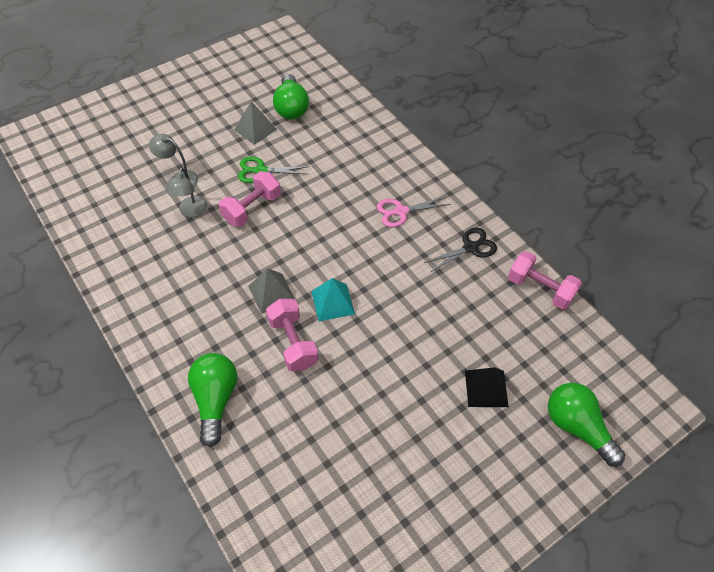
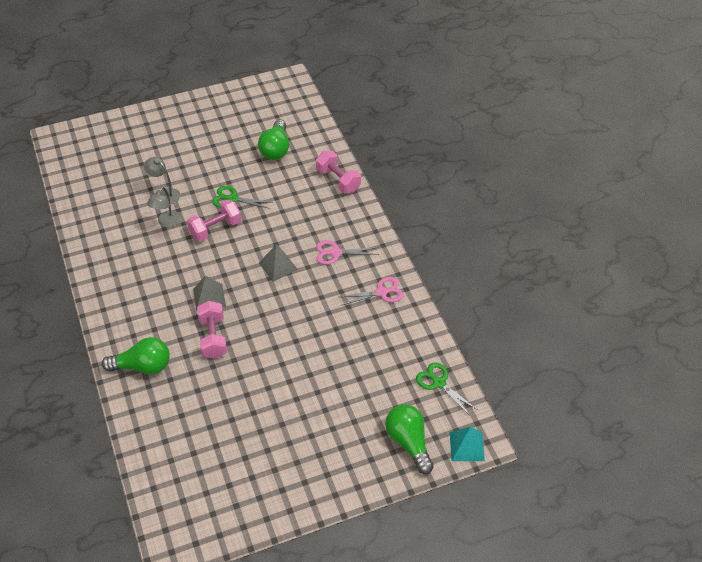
camera: 15 degrees right, 5 degrees down
green light bulb [188,353,237,447] -> green light bulb turned 75 degrees clockwise [102,337,170,374]
grey pyramid [234,101,277,145] -> grey pyramid moved to [259,244,298,282]
turquoise pyramid [311,278,355,321] -> turquoise pyramid moved to [450,427,485,461]
black scissors [424,228,497,272] -> pink scissors [340,277,404,306]
black pyramid [465,367,509,407] -> none
pink dumbbell [508,251,582,310] -> pink dumbbell moved to [316,151,361,193]
none -> green scissors [416,362,478,415]

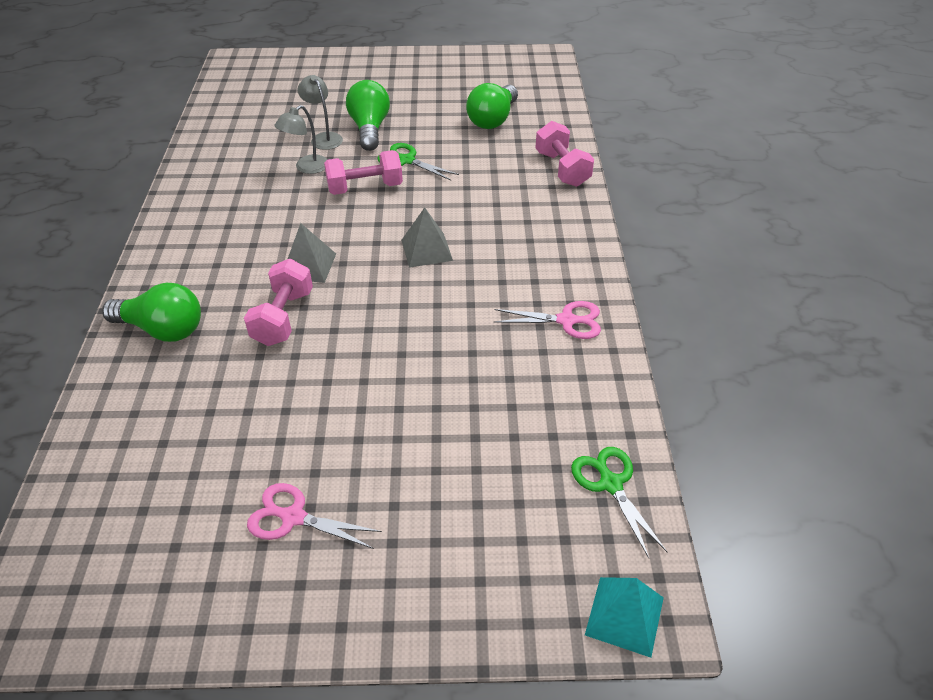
camera: 20 degrees right, 5 degrees down
pink scissors [316,240,379,265] -> pink scissors moved to [247,483,382,549]
green light bulb [385,404,434,474] -> green light bulb moved to [346,80,390,151]

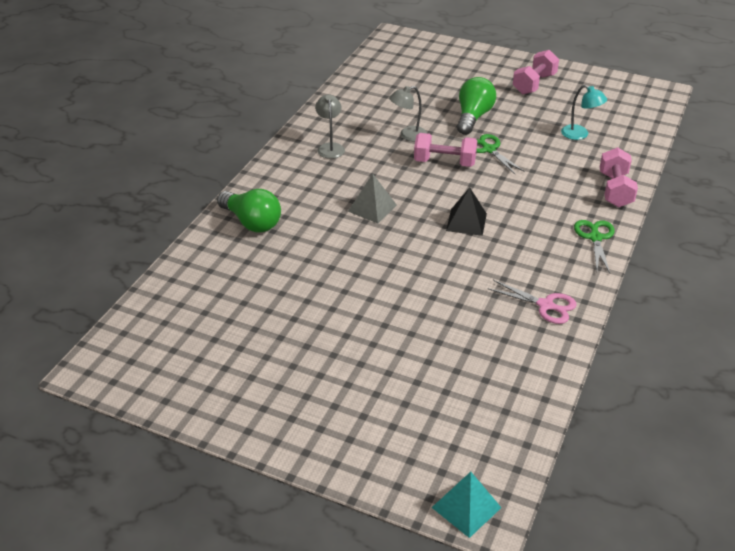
camera: 25 degrees right, 5 degrees down
pink dumbbell [244,259,313,346] -> pink dumbbell moved to [513,50,559,94]
pink scissors [247,483,382,549] -> none
grey lamp [298,75,343,150] -> grey lamp moved to [315,94,345,159]
grey pyramid [401,207,453,268] -> black pyramid [446,187,487,236]
green light bulb [466,83,518,129] -> turquoise lamp [561,85,607,140]
green scissors [571,447,667,558] -> green scissors moved to [574,220,615,273]

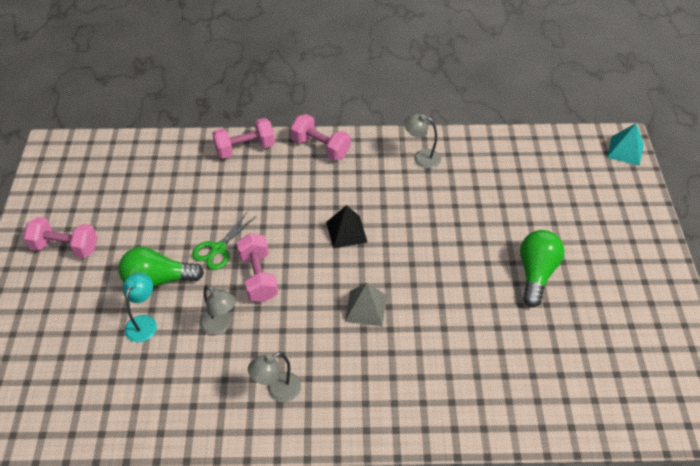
camera: 115 degrees left, 10 degrees up
green light bulb [217,189,281,233] -> green light bulb moved to [520,230,564,307]
pink scissors [487,280,577,324] -> grey lamp [404,114,441,169]
turquoise lamp [561,85,607,140] -> turquoise lamp moved to [123,273,157,342]
green scissors [574,220,615,273] -> pink dumbbell [290,114,350,161]

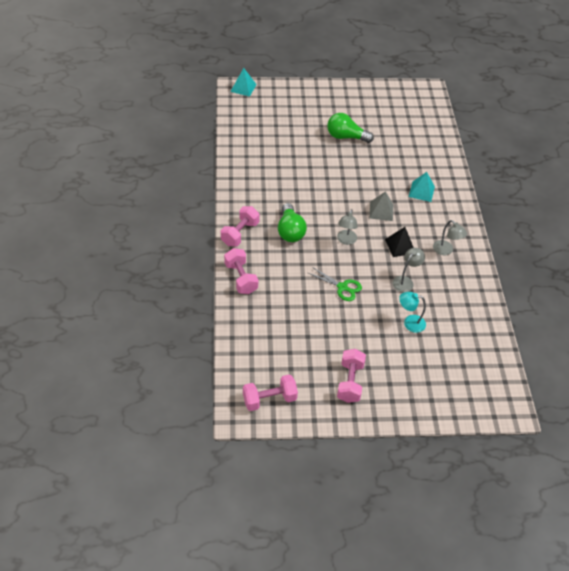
camera: 95 degrees left, 0 degrees up
green light bulb [118,247,204,287] -> green light bulb moved to [278,203,307,242]
pink dumbbell [236,233,278,302] -> pink dumbbell moved to [243,374,298,411]
black pyramid [326,205,367,249] -> black pyramid moved to [385,227,414,257]
grey lamp [404,114,441,169] -> grey lamp moved to [337,209,358,245]
none -> turquoise pyramid [409,172,435,202]

